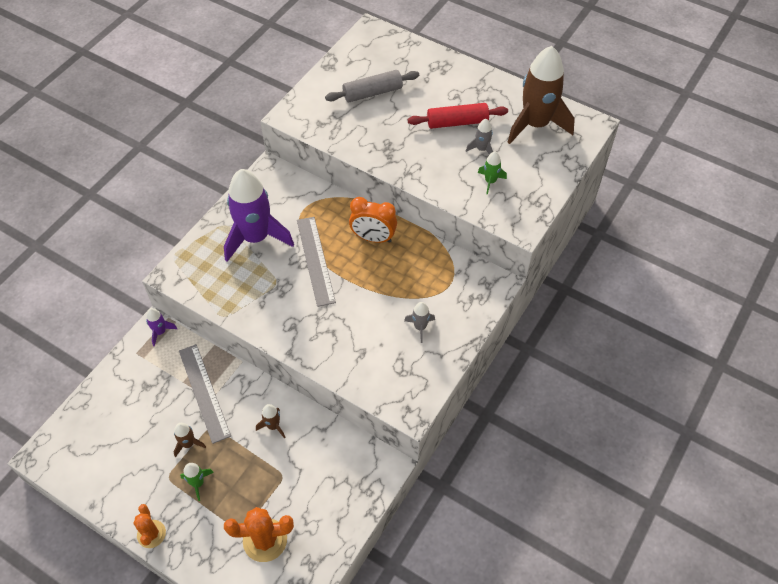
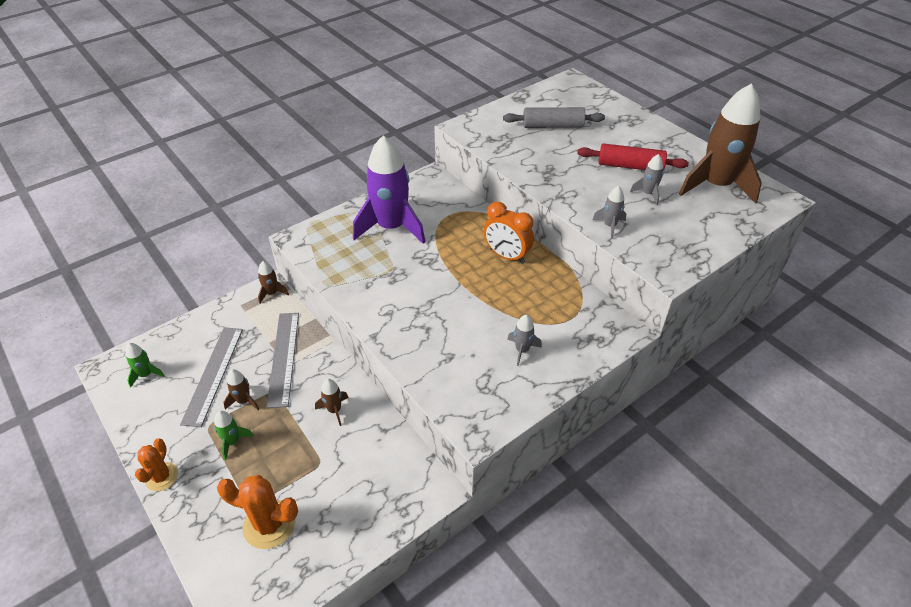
camera: 20 degrees right, 10 degrees down
purple rocket [146,308,177,346] -> brown rocket [258,261,289,304]
grey ruler [297,217,336,307] -> grey ruler moved to [180,327,243,427]
green rocket [478,151,507,195] -> green rocket moved to [125,343,165,388]
none -> grey rocket [592,186,626,239]

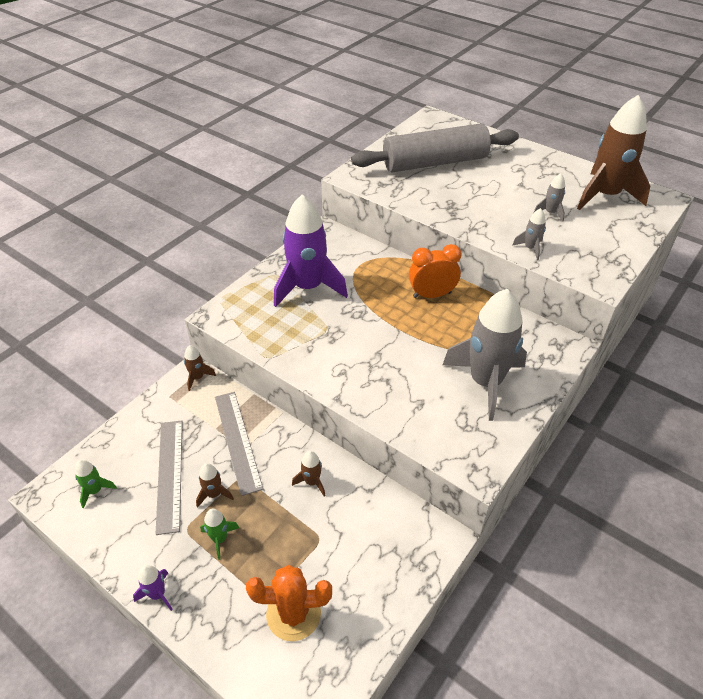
camera: 15 degrees left, 0 degrees up
orange cactus [135,438,178,491] -> purple rocket [133,565,173,611]
orange clock [484,202,534,264] -> orange clock turned 150 degrees clockwise [409,244,462,298]
grey rolling pin [503,107,605,128] -> grey rolling pin [351,123,519,172], size x1.75
grey rocket [507,315,542,366] -> grey rocket [443,289,527,421], size x2.38
red rolling pin [577,143,689,171] -> none

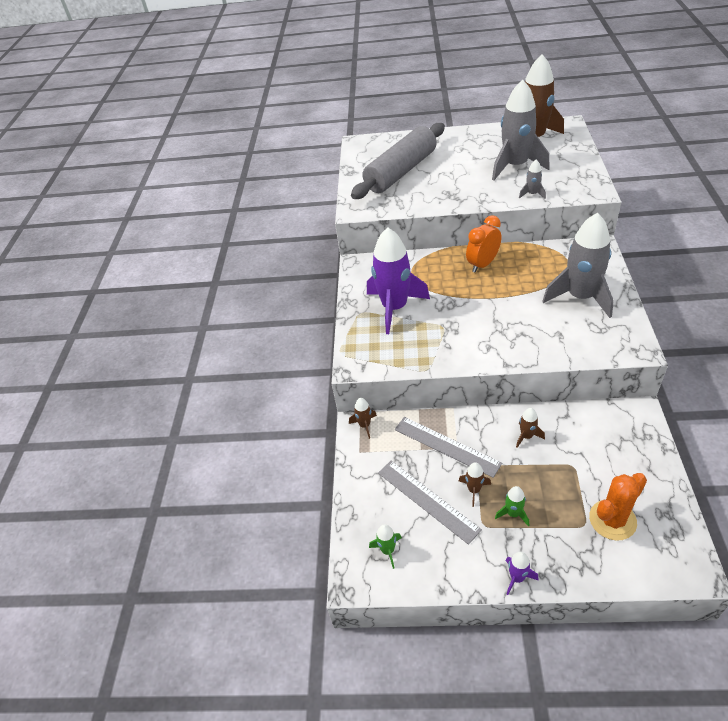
camera: 30 degrees left, 0 degrees up
grey rocket [534,173,565,222] -> grey rocket [492,80,550,181], size x2.38

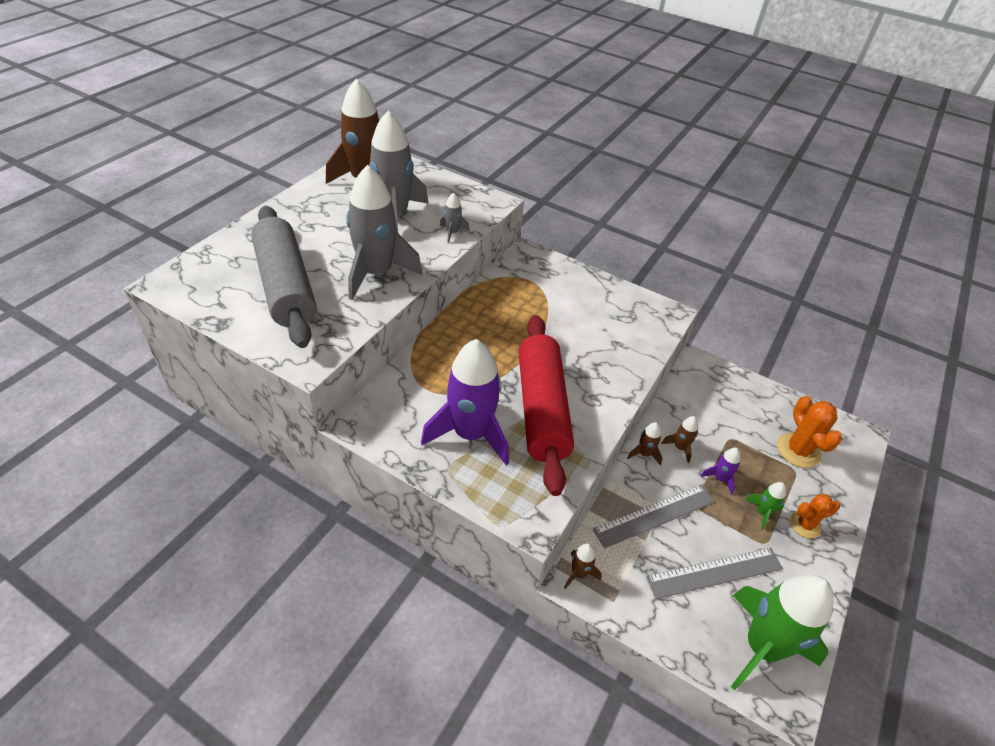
camera: 70 degrees left, 0 degrees up
green rocket [369,524,402,569] -> green rocket [731,575,834,690], size x2.38
brown rocket [459,462,491,507] -> brown rocket moved to [627,422,663,465]
orange clock [466,215,501,273] -> none
purple rocket [506,552,539,595] -> purple rocket moved to [700,448,741,495]
grey rocket [543,213,614,318] -> grey rocket moved to [346,165,422,300]
none -> red rolling pin [518,315,574,496]
none -> orange cactus [790,494,840,539]

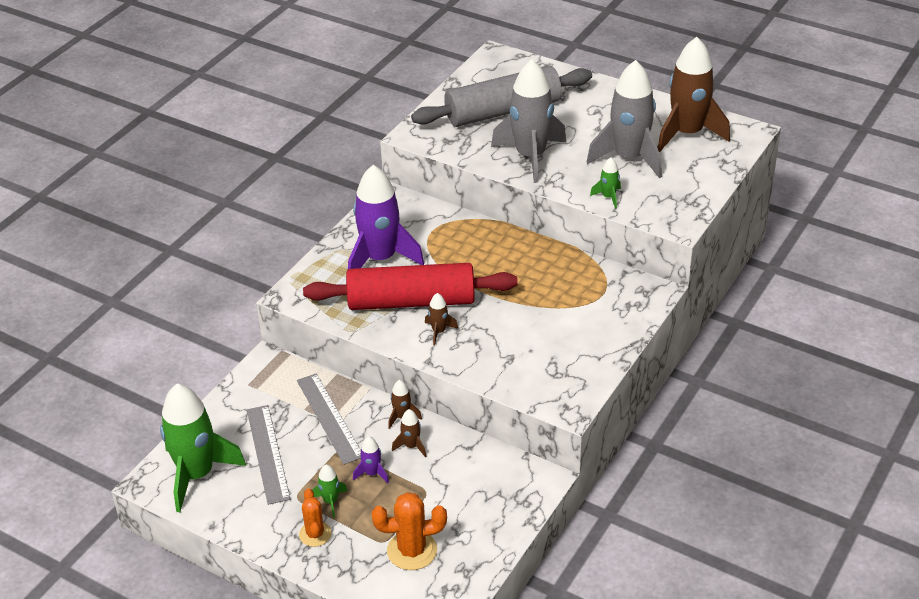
camera: 95 degrees right, 5 degrees down
grey rocket [440,192,470,243] -> green rocket [590,157,621,209]
brown rocket [564,544,602,589] -> brown rocket moved to [425,293,458,345]

